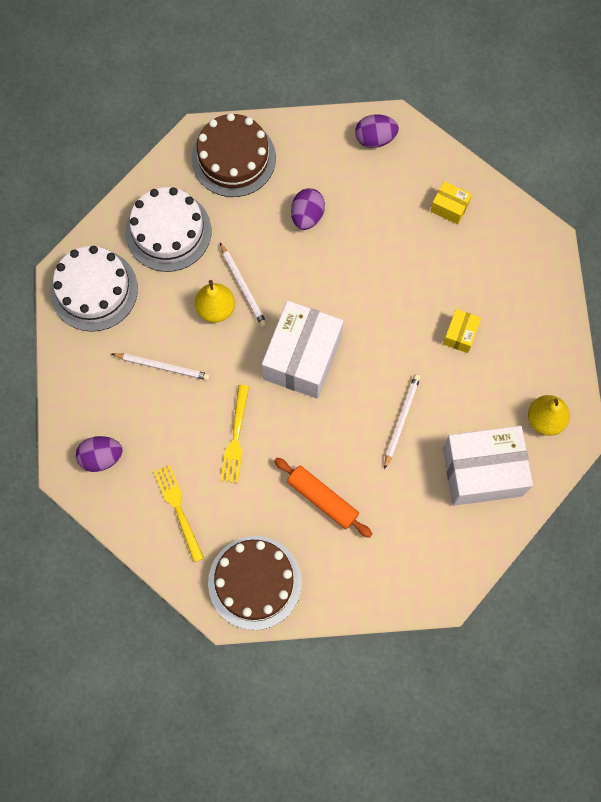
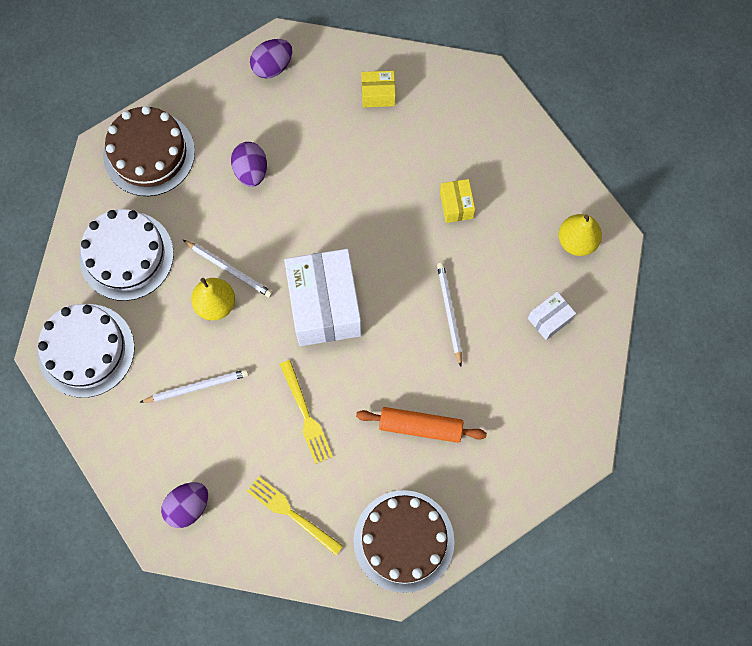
camera: 30 degrees left, 0 degrees up
white box [443,426,533,506] -> white box [528,292,576,340], size x0.46

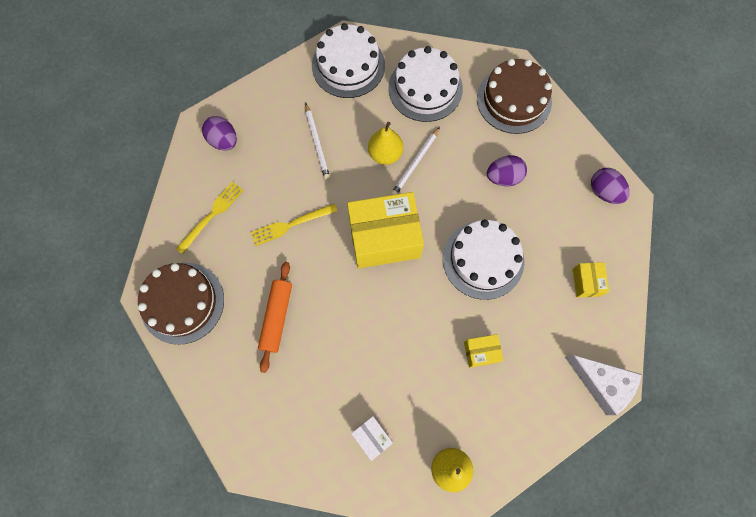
camera: 90 degrees right, 0 degrees up
white box [284,249,362,346] -> yellow box [347,192,424,268]
white pencil [437,263,462,366] -> none
none -> white cake [443,220,524,300]
none -> white cheese [565,355,642,415]

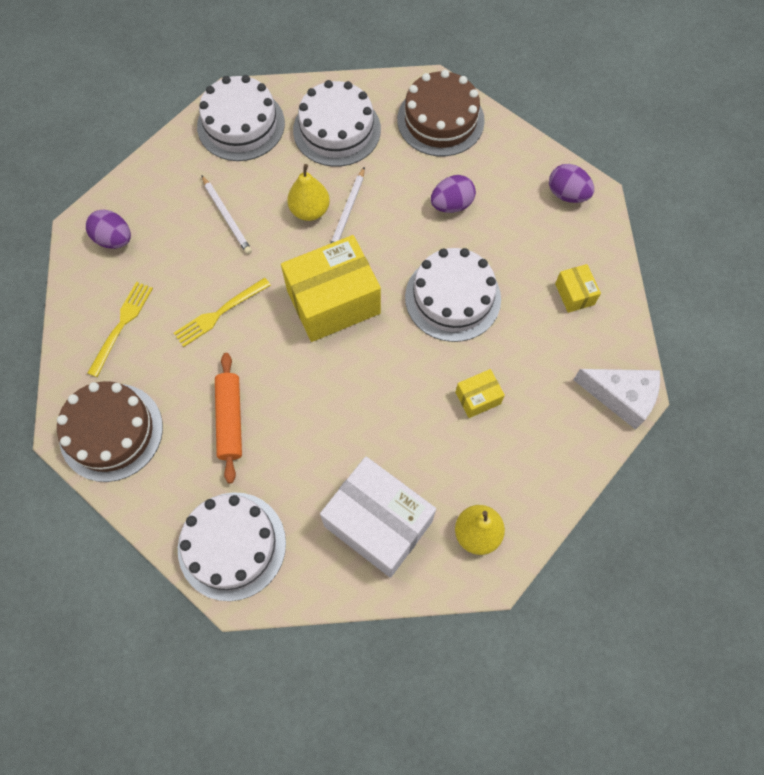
camera: 15 degrees left, 5 degrees down
white box [351,416,393,461] -> white box [320,457,436,578], size x2.19
none -> white cake [178,492,286,601]

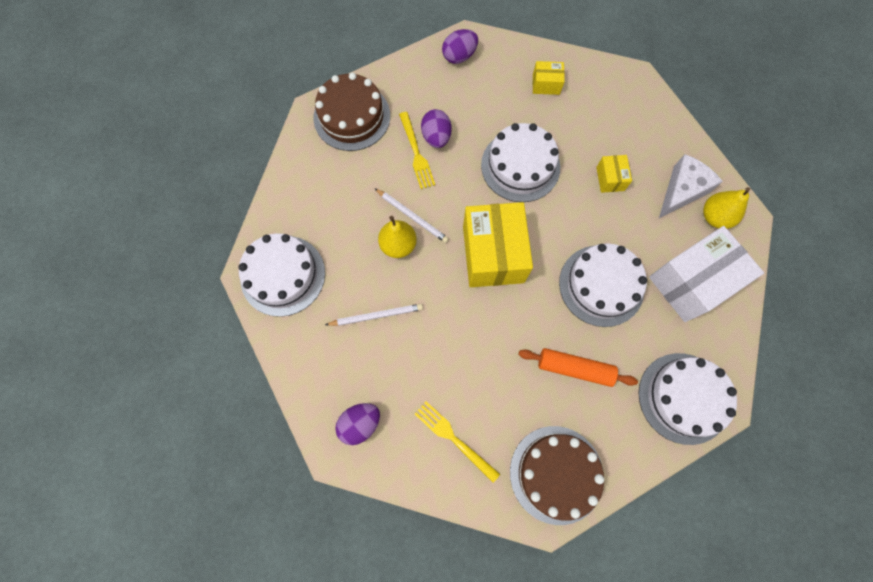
camera: 70 degrees left, 5 degrees up
yellow fork [174,278,271,347] -> yellow fork moved to [399,112,435,189]
white cake [293,80,381,167] -> white cake moved to [559,243,647,327]
white cheese [573,369,660,430] -> white cheese moved to [659,154,723,218]

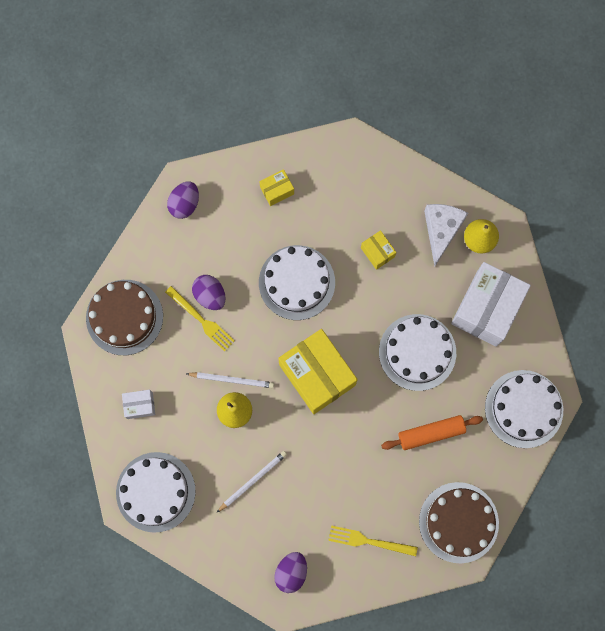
camera: 30 degrees left, 5 degrees up
none -> white box [122,390,155,419]

